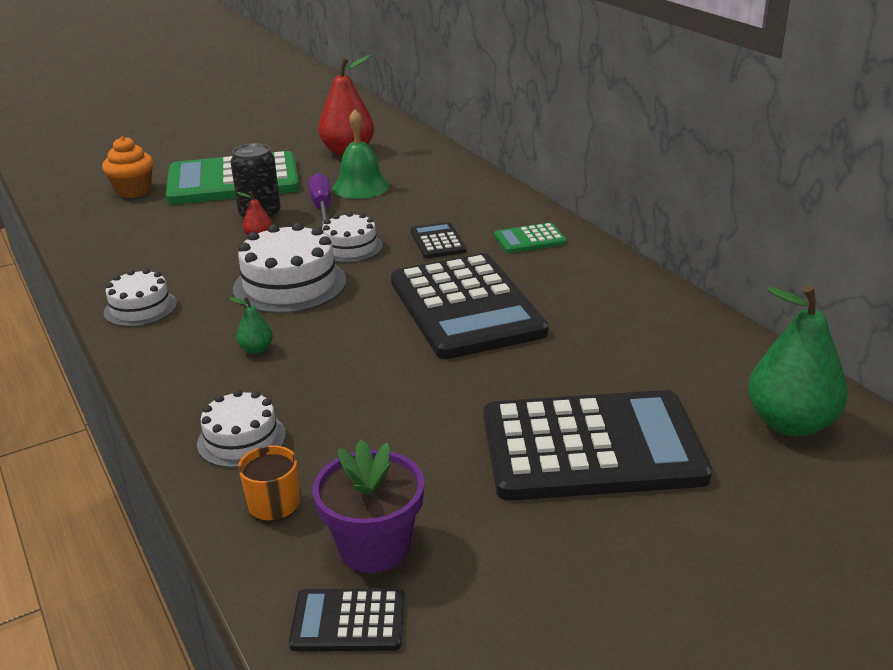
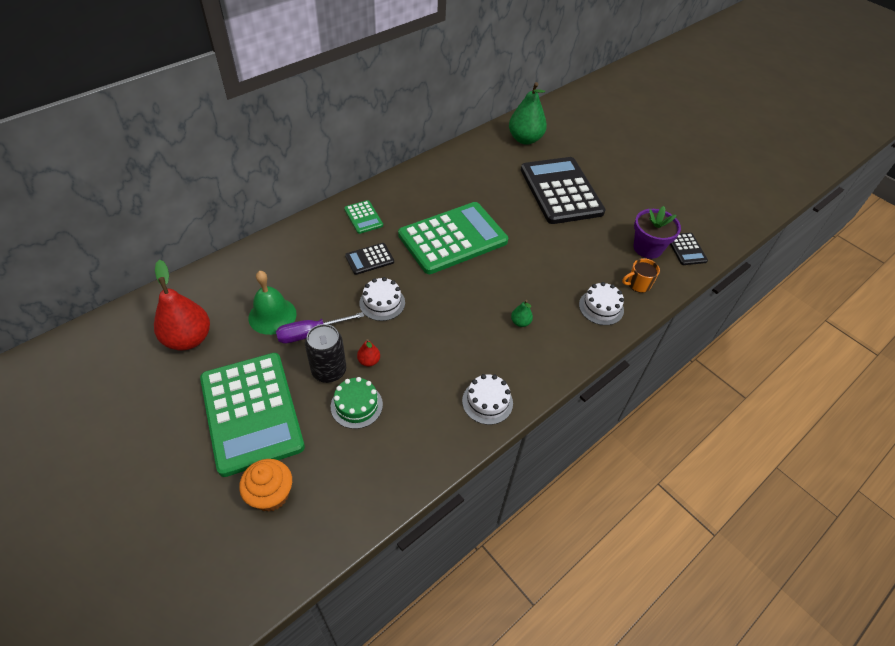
camera: 105 degrees left, 20 degrees up
white cake [233,222,347,314] -> none
black calculator [391,253,549,359] -> green calculator [398,202,508,274]
none -> green cake [331,377,383,429]

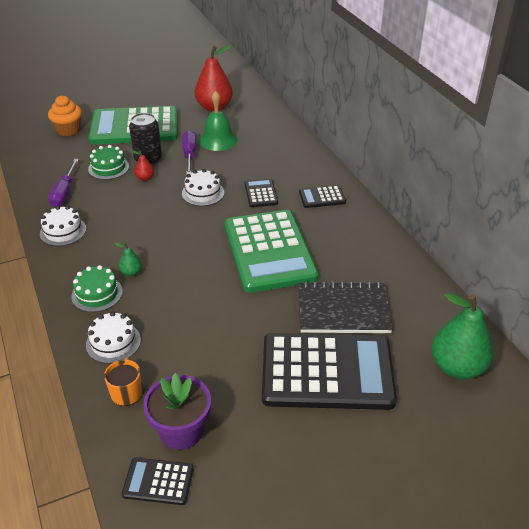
camera: 110 degrees right, 10 degrees down
green calculator [344,200,383,234] -> black calculator [299,185,346,208]
none -> purple screwdriver [48,159,79,208]
none -> green cake [71,265,123,312]
none -> black notebook [299,281,393,333]

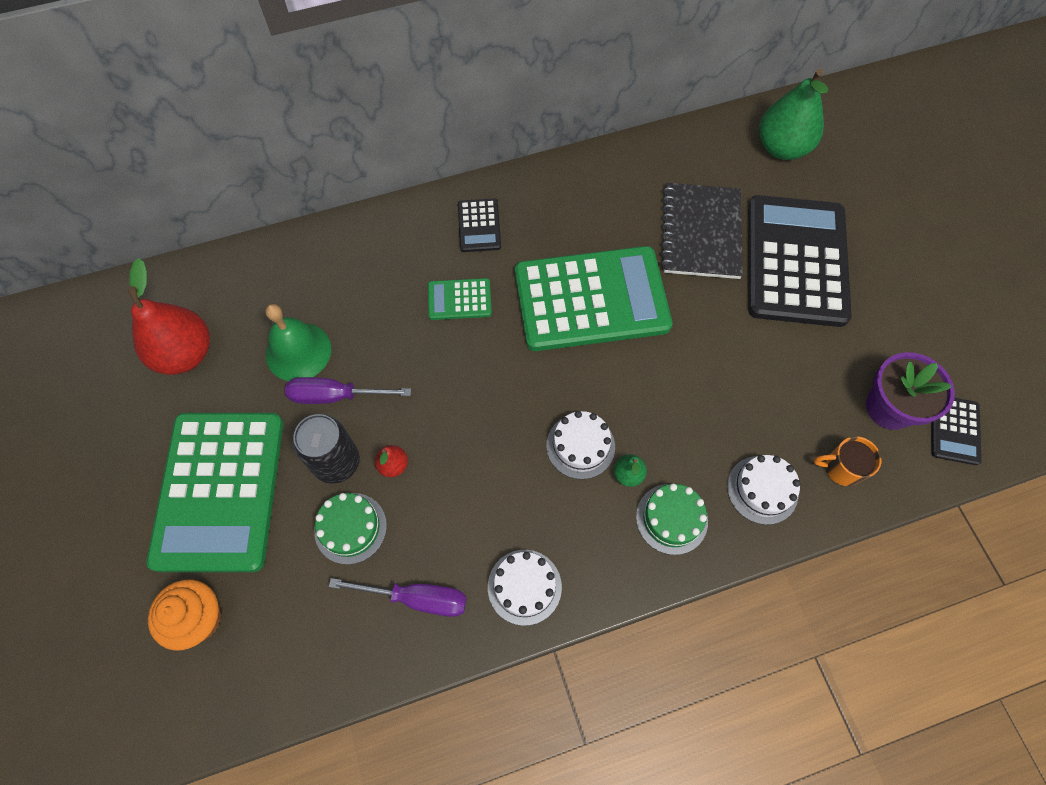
camera: 85 degrees left, 25 degrees up
white cake [182,169,224,206] -> white cake moved to [546,411,615,479]
black calculator [244,178,278,207] -> green calculator [428,278,492,320]

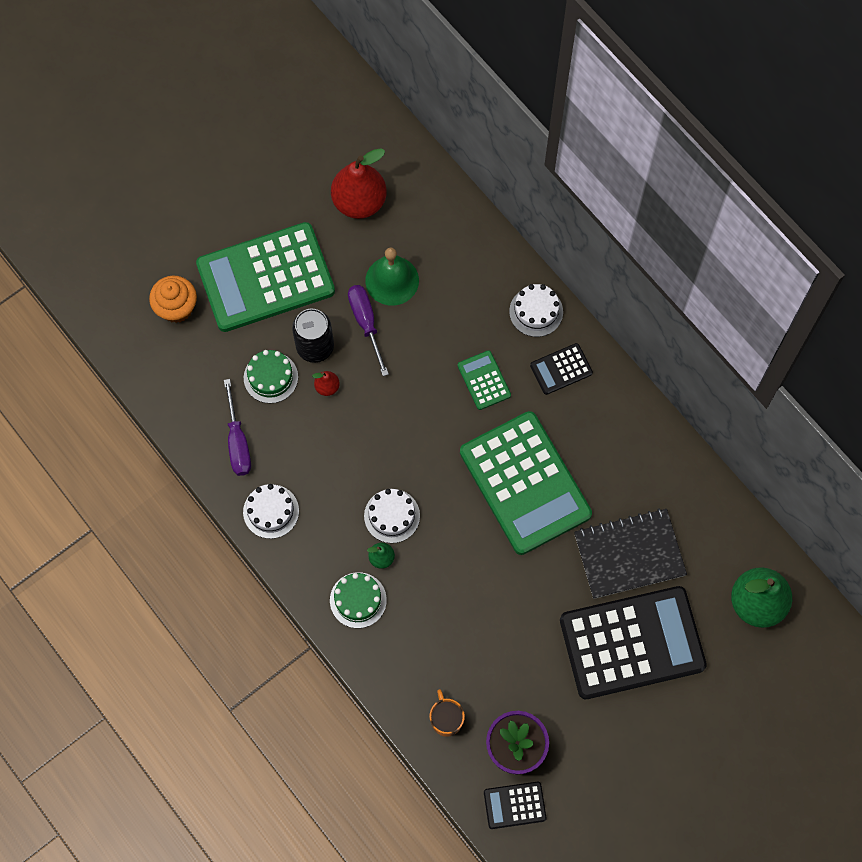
camera: 70 degrees right, 5 degrees up
white cake [727,455,801,525] -> white cake moved to [509,284,563,337]

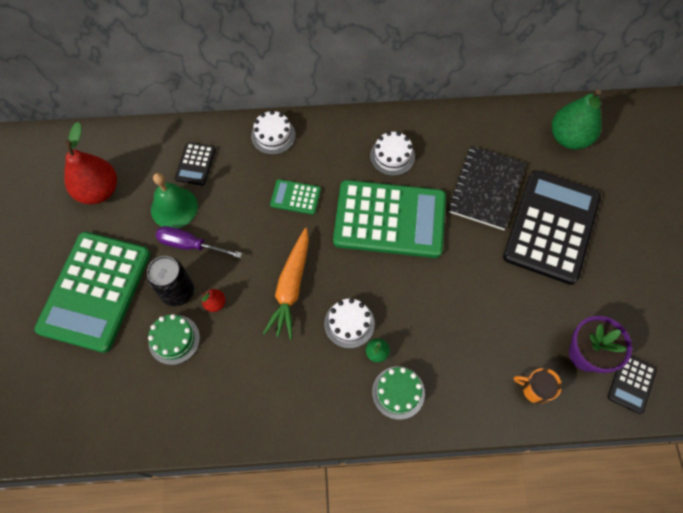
camera: 55 degrees left, 5 degrees down
orange cupcake [149,276,197,323] -> none
purple screwdriver [224,379,251,476] -> none
white cake [243,484,299,539] -> white cake moved to [370,131,415,176]
black calculator [530,343,593,395] -> black calculator moved to [175,142,216,185]
none -> orange carrot [263,228,309,340]

